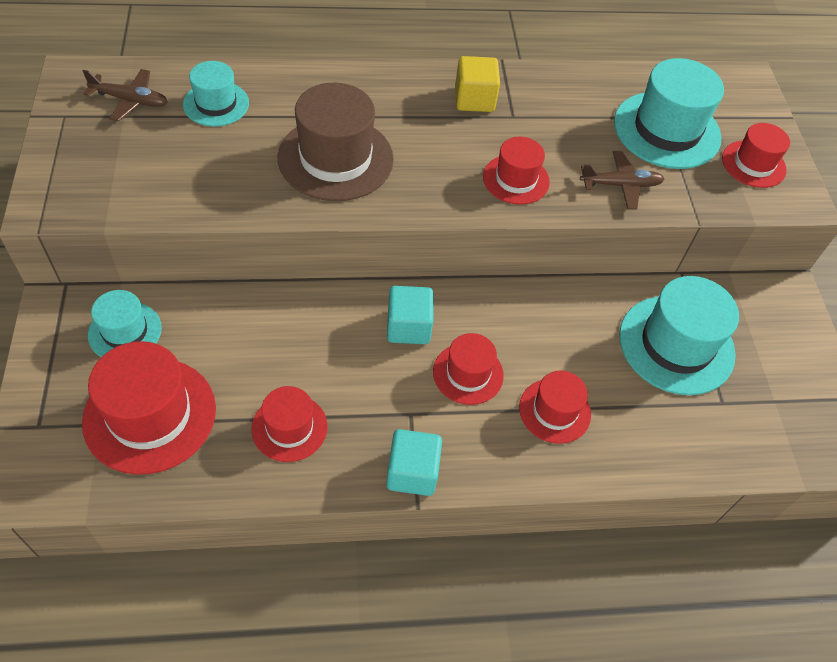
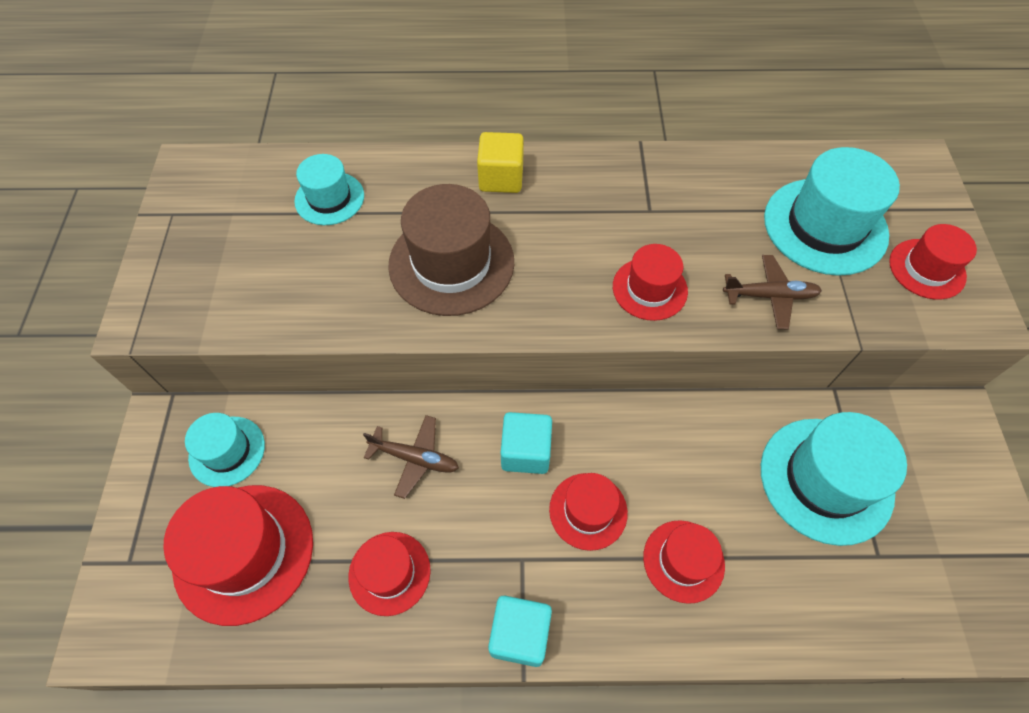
camera: 10 degrees right, 5 degrees up
brown plane [83,69,168,121] -> brown plane moved to [363,415,459,499]
yellow cube [455,56,500,112] -> yellow cube moved to [477,132,524,193]

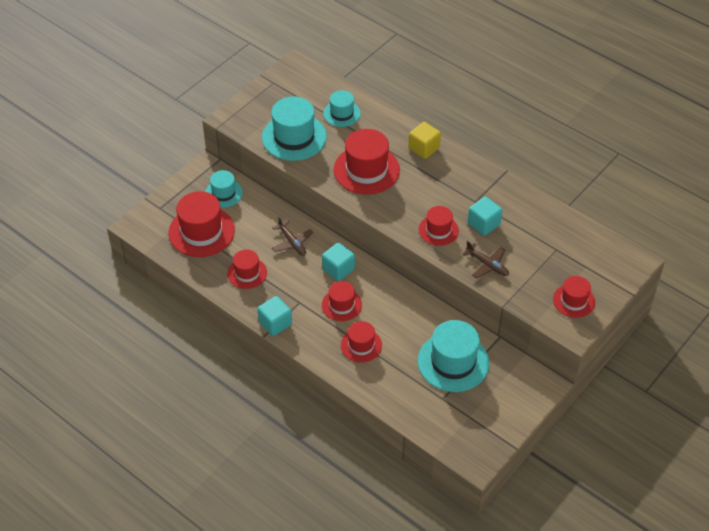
camera: 40 degrees right, 10 degrees down
brown hat [388,184,514,316] -> red hat [334,129,400,195]
turquoise hat [764,147,900,276] -> turquoise hat moved to [262,96,327,161]
none -> turquoise cube [468,196,502,236]

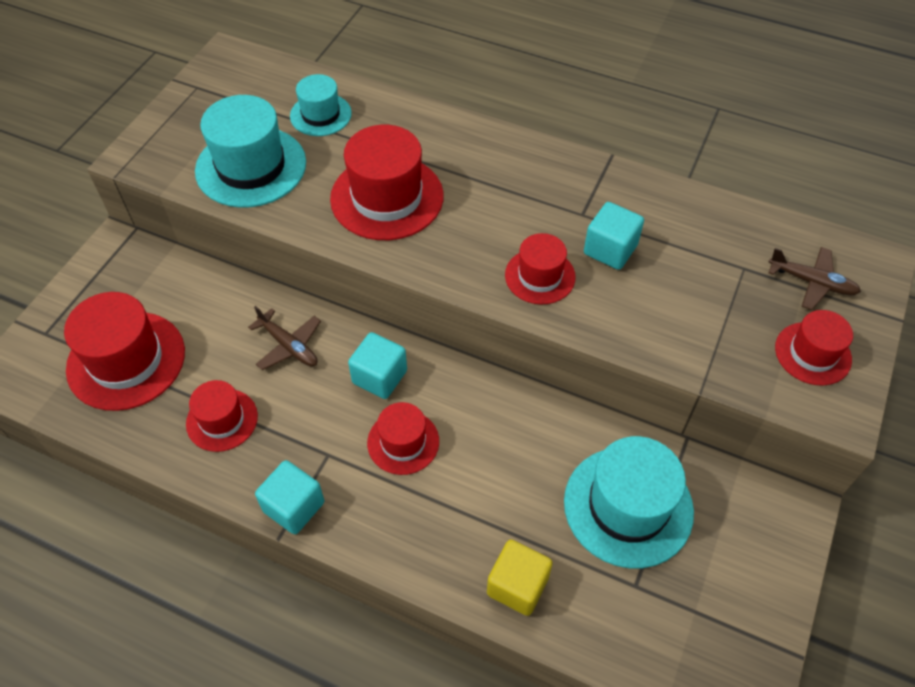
camera: 15 degrees left, 5 degrees up
turquoise hat [205,170,243,207] -> none
red hat [341,321,382,363] -> none
yellow cube [409,122,441,159] -> yellow cube moved to [487,539,553,616]
brown plane [462,241,509,279] -> brown plane moved to [769,247,861,310]

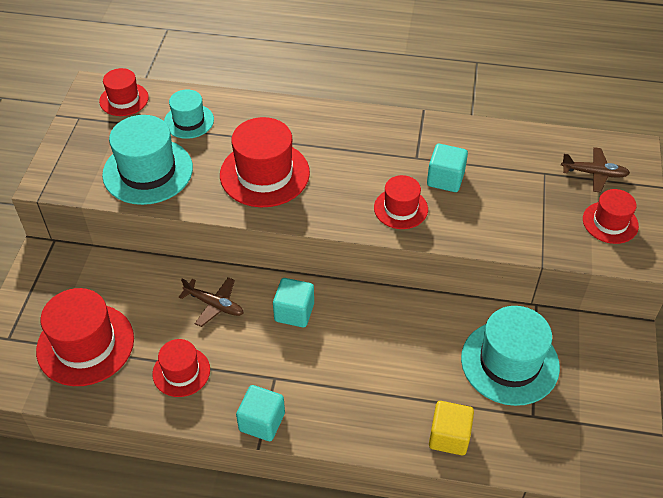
camera: 15 degrees left, 5 degrees down
red hat [367,402,439,475] -> red hat moved to [99,68,149,116]

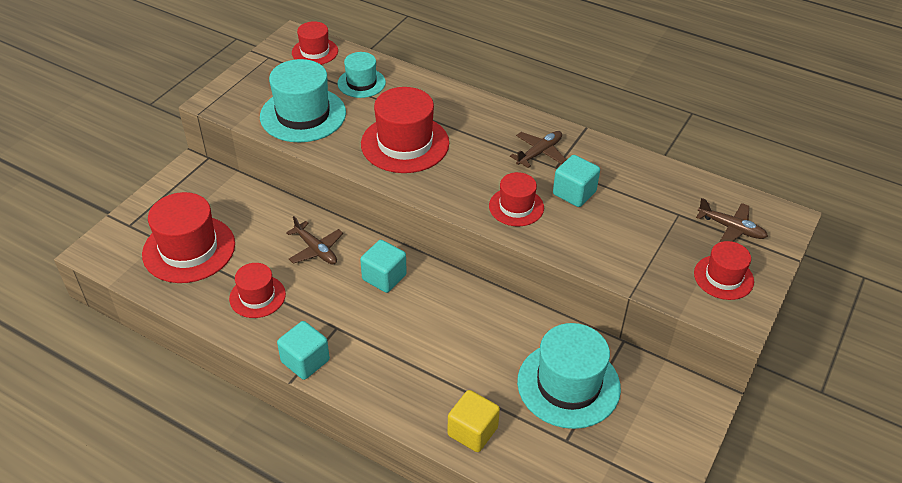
camera: 20 degrees right, 5 degrees down
none -> brown plane [510,131,566,168]

